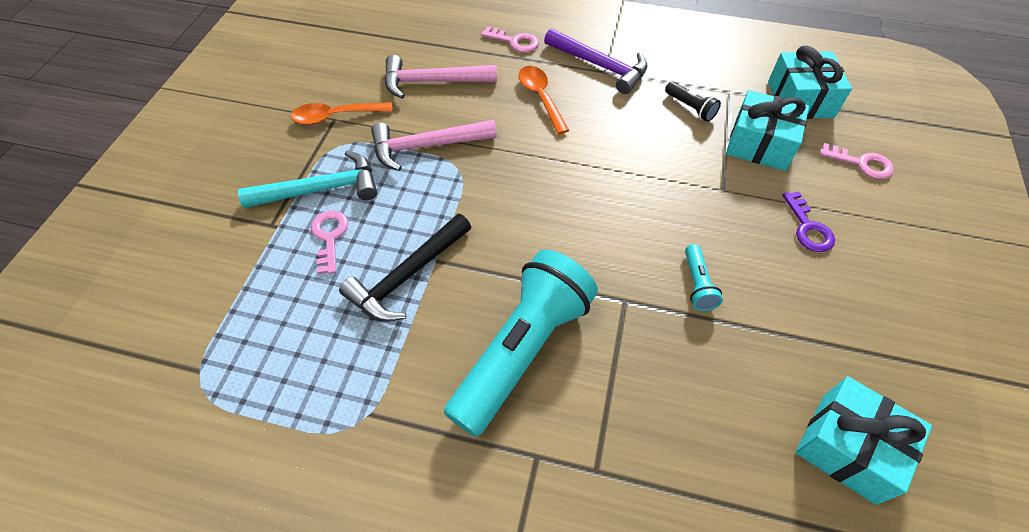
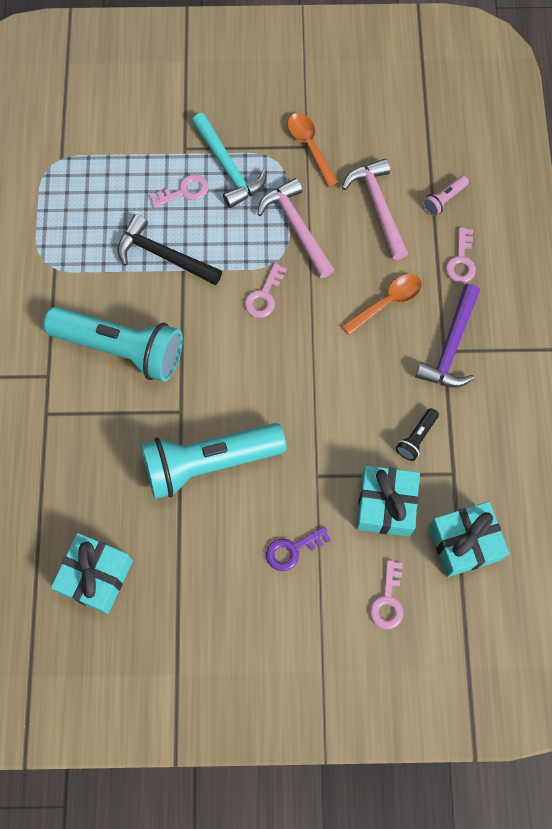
camera: 75 degrees right, 15 degrees up
turquoise flashlight [685,244,723,311] -> turquoise flashlight [141,423,287,499], size x2.45
none -> pink key [245,263,287,318]
none -> pink flashlight [423,176,469,216]

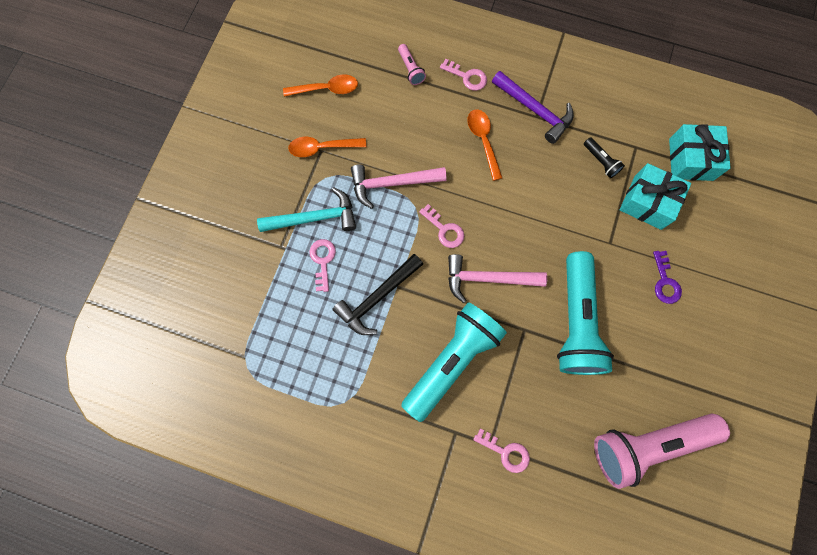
camera: 70 degrees left, 5 degrees up
turquoise gift [51,533,133,614] -> pink flashlight [594,414,730,489]
pink hammer [342,159,408,260] -> pink hammer moved to [448,254,547,303]
pink key [370,560,404,629] -> pink key moved to [473,428,530,473]
none -> orange spoon [283,75,358,97]

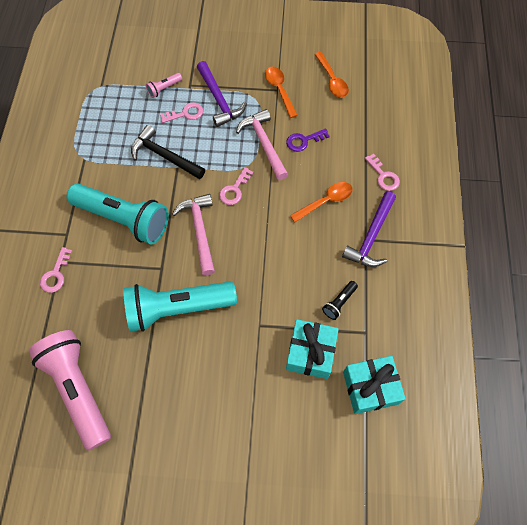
camera: 75 degrees right, 10 degrees down
turquoise hammer [257,187,356,232] -> purple hammer [197,61,247,127]
pink flashlight [398,44,426,85] -> pink flashlight moved to [146,73,182,98]
pink key [440,59,487,91] -> pink key turned 45 degrees counterclockwise [365,154,400,191]
purple key [653,251,682,304] -> purple key moved to [286,128,330,152]

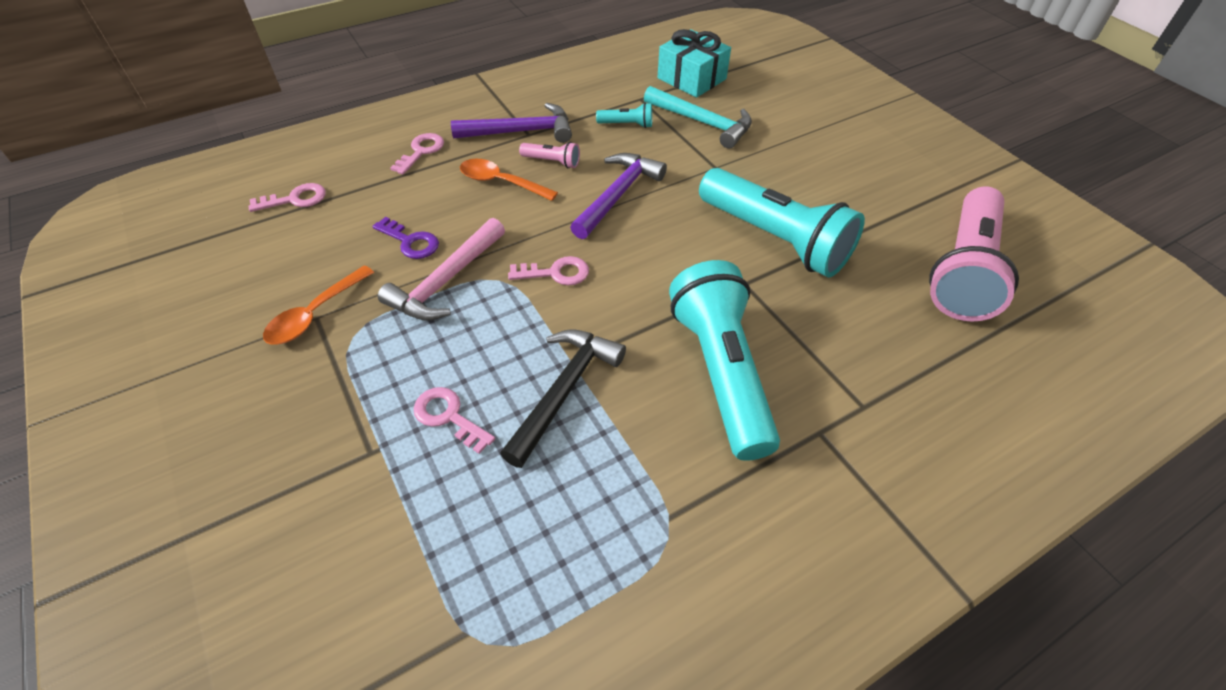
camera: 125 degrees left, 15 degrees down
pink key [40,247,72,293] -> pink key moved to [248,183,326,212]
black hammer [131,125,205,179] -> black hammer turned 150 degrees counterclockwise [500,329,626,468]
pink flashlight [146,73,182,98] -> pink flashlight moved to [519,142,580,168]
pink hammer [173,194,215,276] -> none
purple hammer [197,61,247,127] -> purple hammer moved to [570,153,667,239]
turquoise gift [286,319,339,379] -> turquoise hammer [644,86,752,149]
orange spoon [314,52,349,97] -> none
black flashlight [322,281,358,320] -> turquoise flashlight [596,103,652,128]

